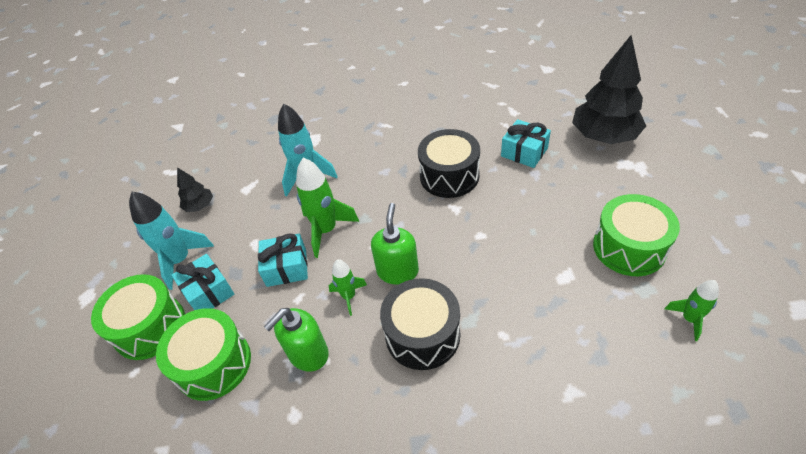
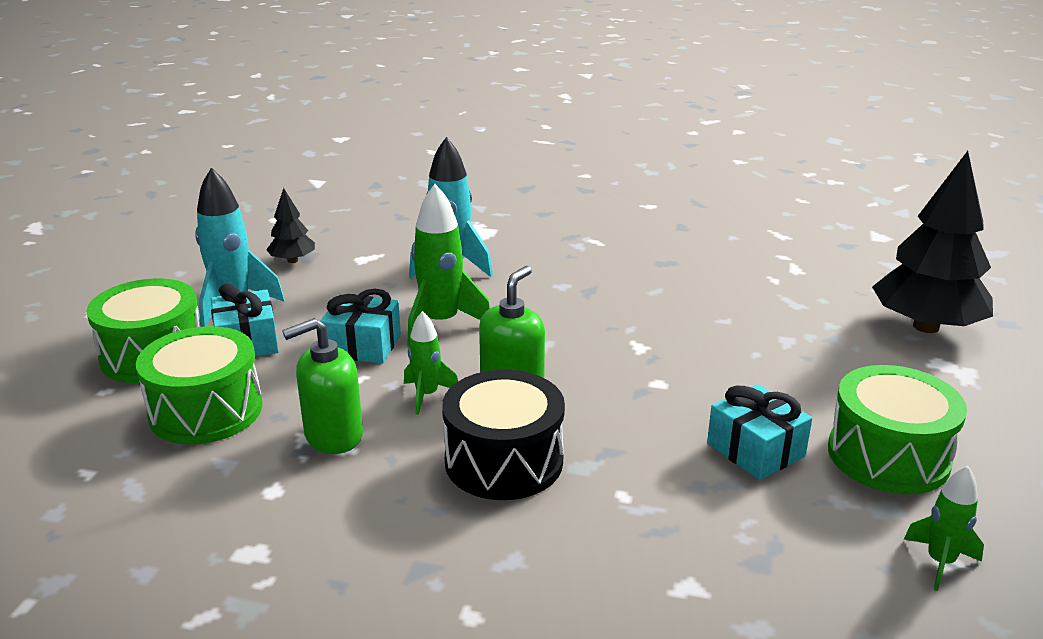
camera: 15 degrees right, 20 degrees down
black drum [418,129,480,198] -> none
turquoise gift [501,119,551,168] -> turquoise gift moved to [707,384,812,480]

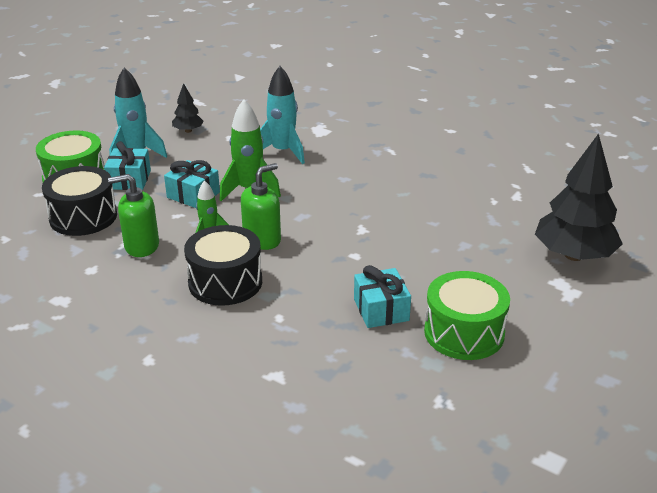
camera: 20 degrees right, 5 degrees up
green drum [136,326,263,444] -> black drum [42,166,117,236]
green rocket [904,465,984,591] -> none

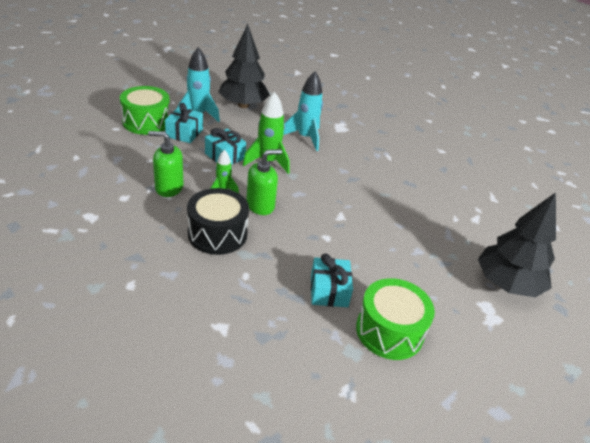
camera: 10 degrees right, 5 degrees up
black drum [42,166,117,236] -> none
black tree [172,83,204,133] -> black tree [218,24,270,108], size x2.10

